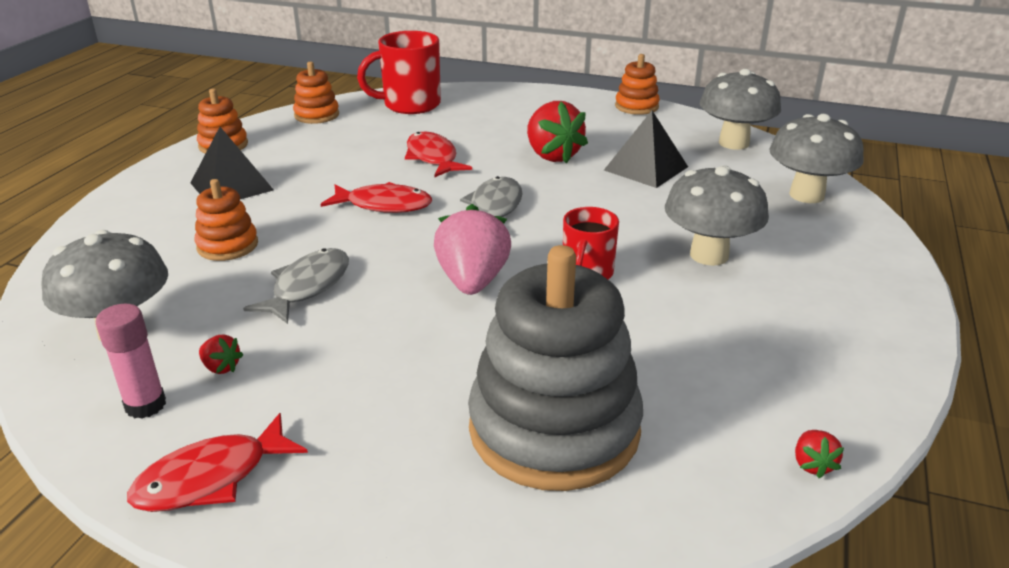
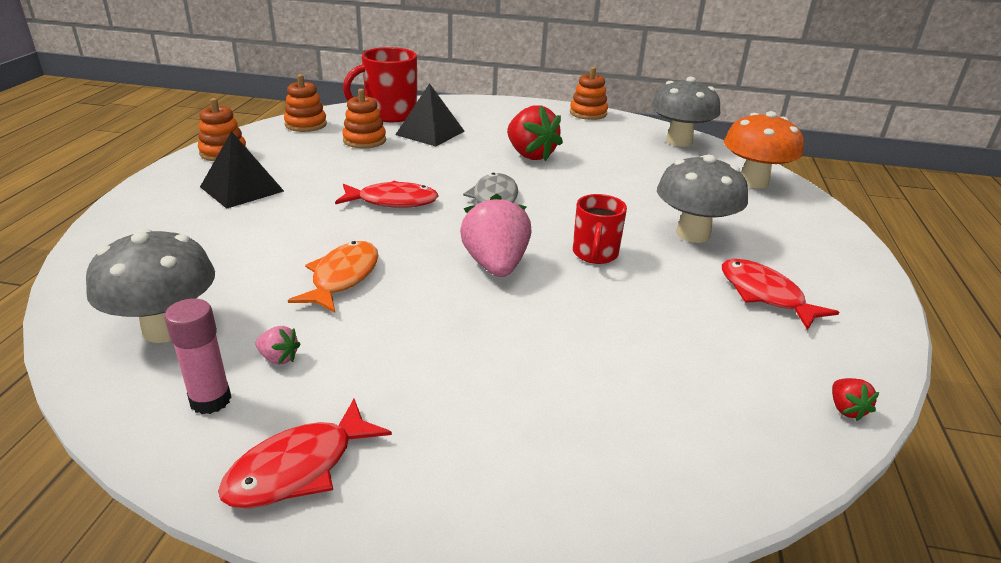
camera: 10 degrees left, 0 degrees up
orange stacking toy [195,179,258,261] -> orange stacking toy moved to [342,89,386,149]
red strawberry [199,335,243,374] -> pink strawberry [255,326,301,365]
grey fish [243,248,349,324] -> orange fish [288,241,378,313]
red fish [405,131,472,177] -> red fish moved to [722,259,839,330]
grey stacking toy [468,245,643,491] -> none
black pyramid [604,111,688,188] -> black pyramid moved to [395,83,465,146]
grey mushroom [769,114,864,203] -> orange mushroom [724,111,804,189]

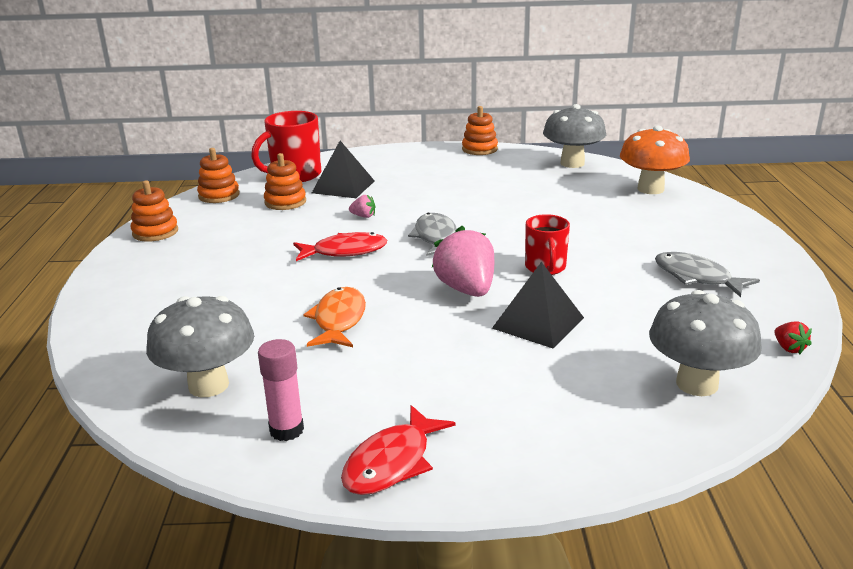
camera: 10 degrees left, 5 degrees down
black pyramid [200,131,284,209] -> black pyramid moved to [492,262,584,349]
pink strawberry [255,326,301,365] -> pink strawberry moved to [349,195,375,218]
red strawberry [507,106,563,161] -> none
grey mushroom [657,155,748,243] -> grey mushroom moved to [649,290,762,396]
red fish [722,259,839,330] -> grey fish [655,252,760,297]

